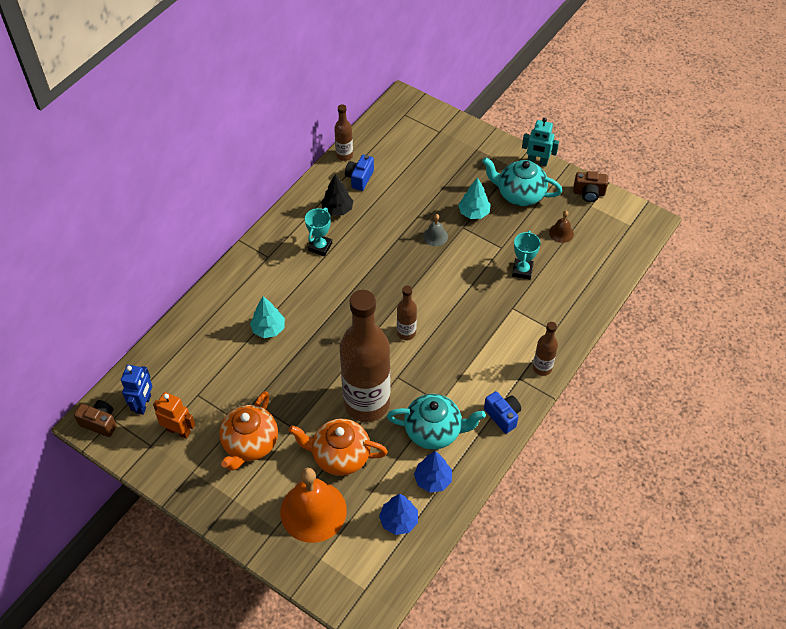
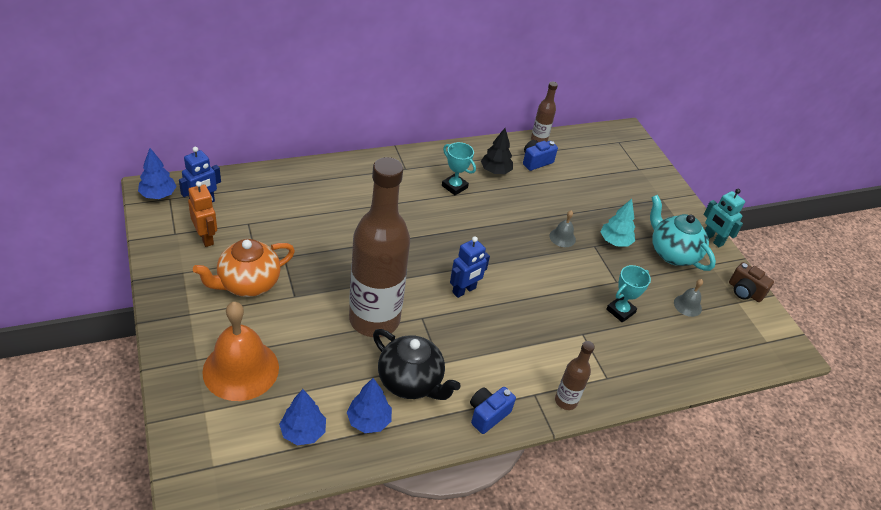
camera: 30 degrees right, 10 degrees down
brown camera [74,400,117,437] -> blue tree [138,148,177,199]
turquoise tree [250,296,285,338] -> none
orange teapot [288,419,388,476] -> none
turquoise trophy [305,208,332,256] -> turquoise trophy turned 75 degrees clockwise [442,142,476,195]
turquoise teapot [387,394,486,450] -> black teapot [373,329,461,400]
brown bottle [397,286,417,340] -> blue robot [450,236,490,298]
blue camera [484,391,521,434] -> blue camera turned 135 degrees counterclockwise [470,387,516,434]
brown bell [549,211,574,243] -> grey bell [674,279,703,317]

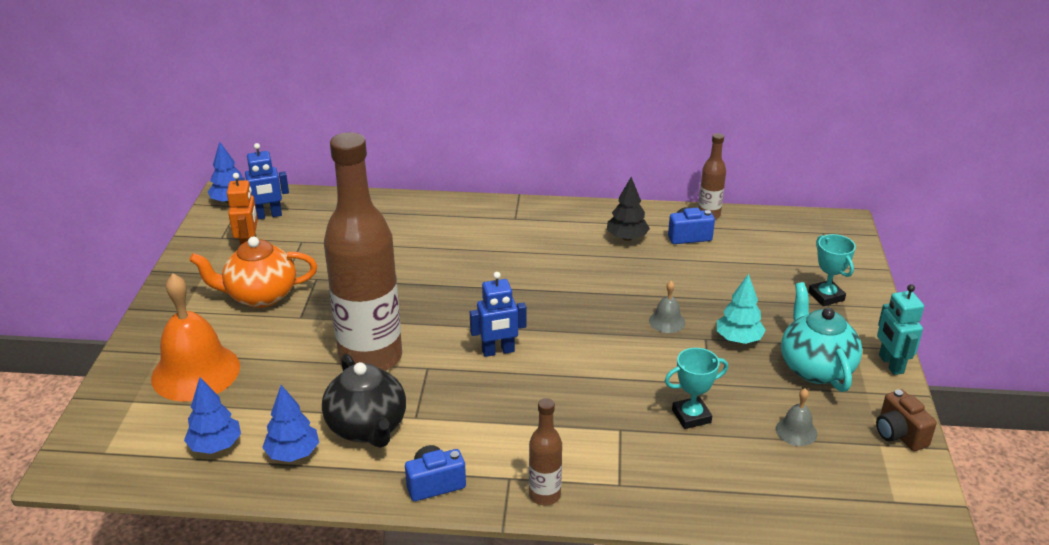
camera: 30 degrees right, 10 degrees down
turquoise trophy [442,142,476,195] -> turquoise trophy moved to [808,234,856,306]

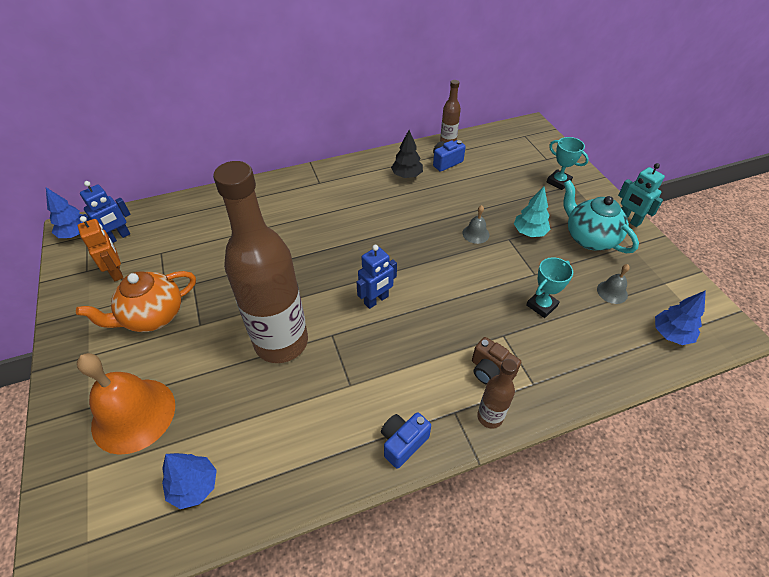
camera: 25 degrees left, 15 degrees up
blue tree [262,385,319,462] -> blue tree moved to [655,290,706,345]
black teapot [322,354,406,448] -> none
brown camera [876,389,937,451] -> brown camera moved to [472,337,521,385]

